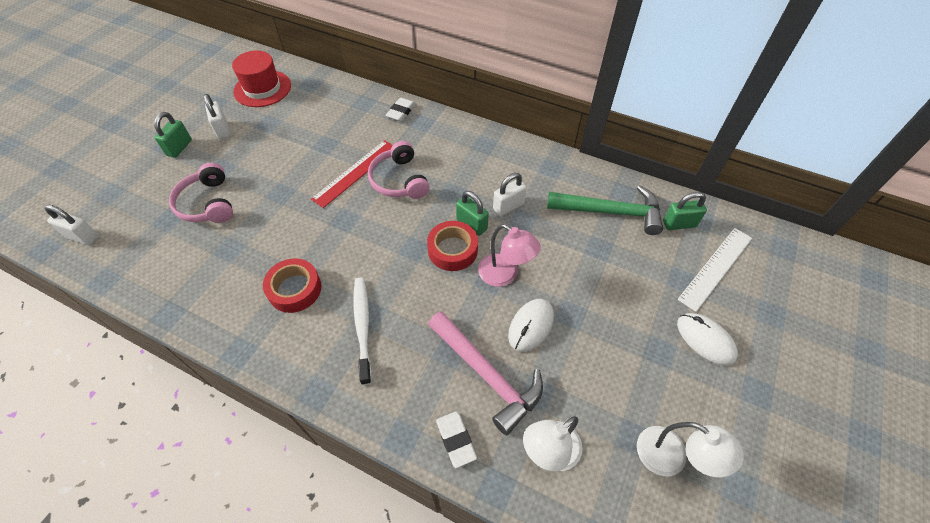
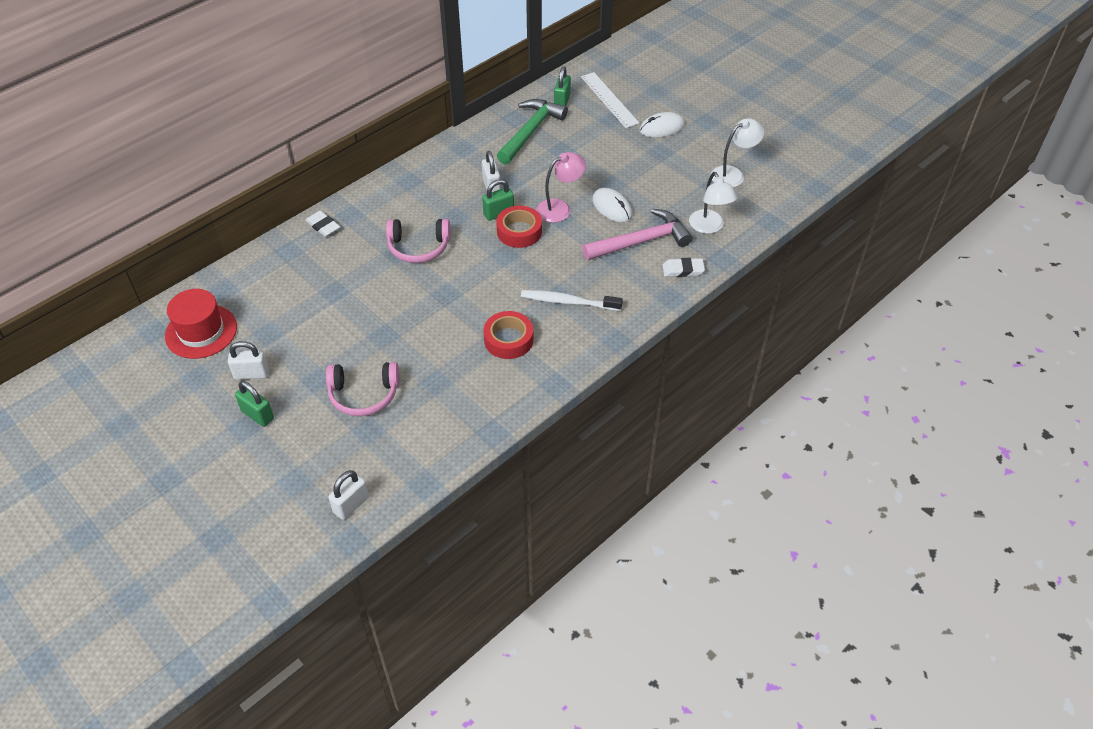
camera: 70 degrees left, 5 degrees down
red ruler [311,140,393,208] -> none

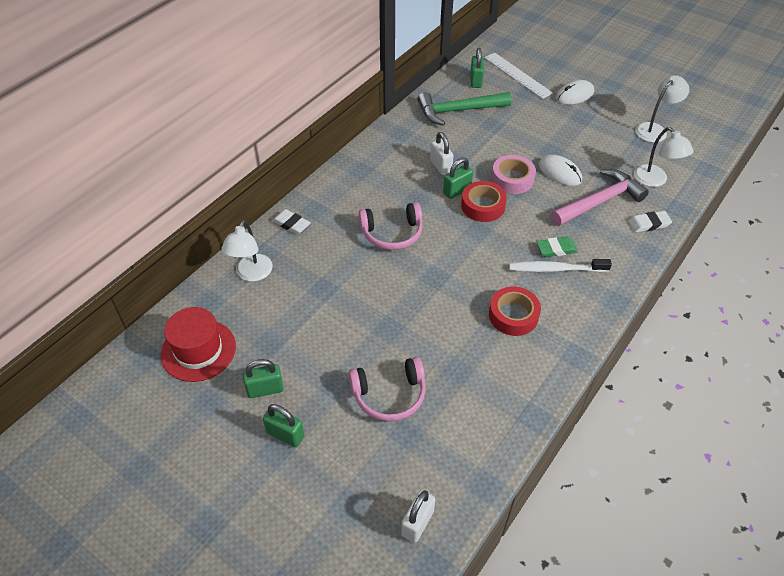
camera: 10 degrees left, 0 degrees up
white padlock [228,341,269,380] -> green padlock [243,359,284,398]
green hammer [497,99,568,165] -> green hammer turned 120 degrees counterclockwise [418,92,512,126]
pink lamp [536,152,586,223] -> pink tape [491,155,536,194]
none -> white lamp [221,220,273,282]
none -> green eraser [536,237,578,257]

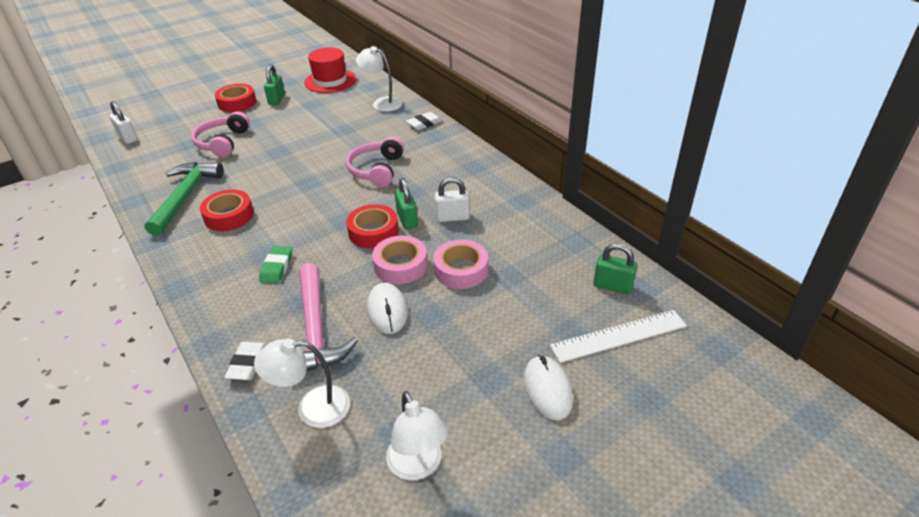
camera: 110 degrees right, 10 degrees down
green padlock [263,404,304,447] -> red tape [215,84,256,113]
green hammer [418,92,512,126] -> green hammer moved to [144,162,224,236]
white toothbrush [509,259,612,272] -> none
white mouse [539,155,582,186] -> white mouse turned 75 degrees counterclockwise [367,283,408,334]
none -> pink tape [433,240,488,289]

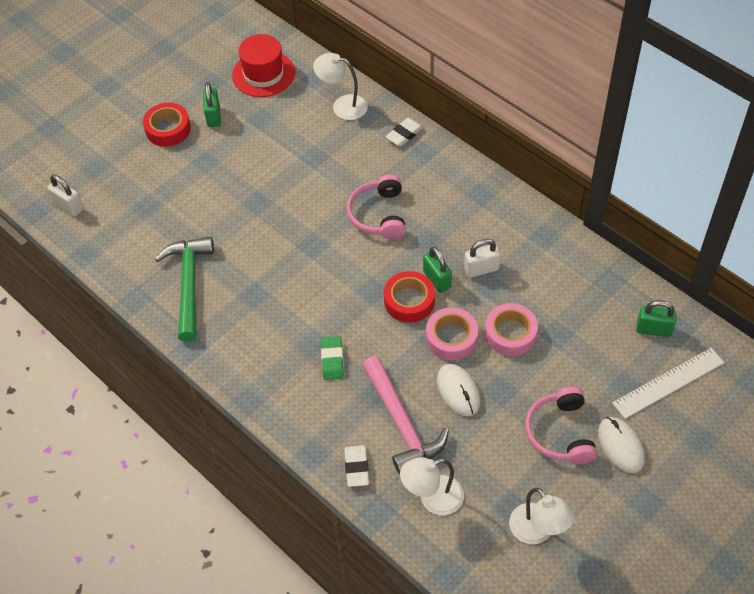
camera: 10 degrees left, 15 degrees up
pink headphones [191,111,250,157] -> pink headphones moved to [525,386,597,464]
red tape [200,190,254,231] -> none

